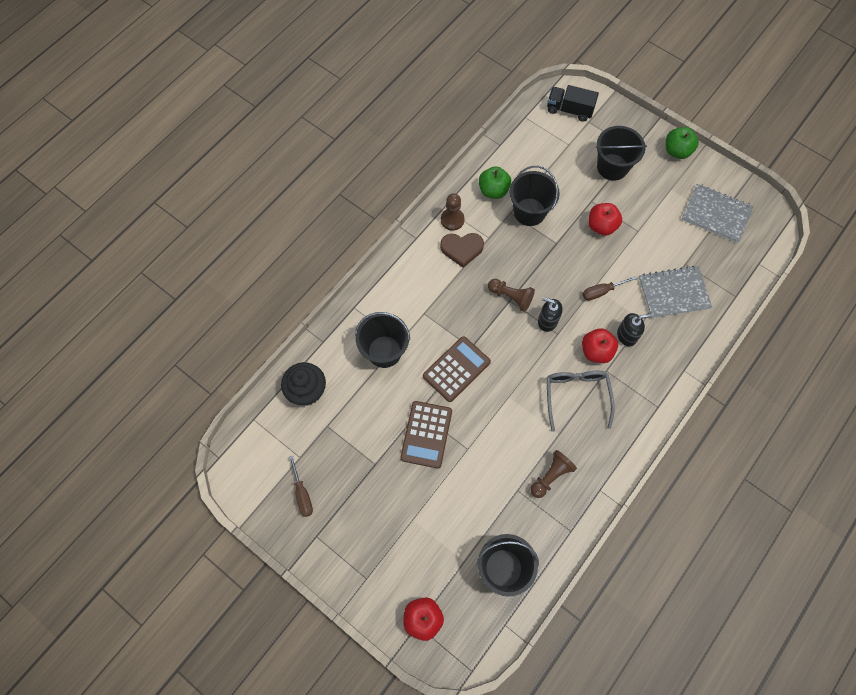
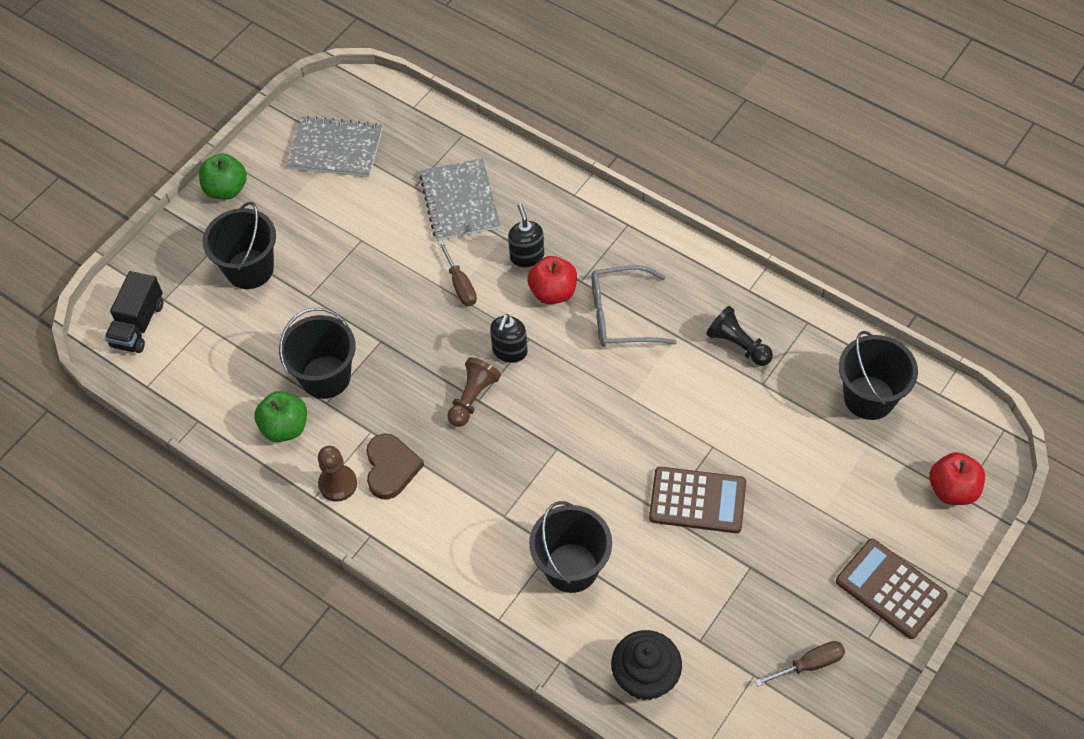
camera: 90 degrees left, 10 degrees down
brown calculator [423,336,491,402] -> brown calculator moved to [836,538,948,639]
brown pawn [530,450,577,498] -> black pawn [706,306,773,366]
red apple [588,203,622,236] -> none
grey notebook [682,184,753,243] -> grey notebook turned 75 degrees clockwise [286,116,382,177]

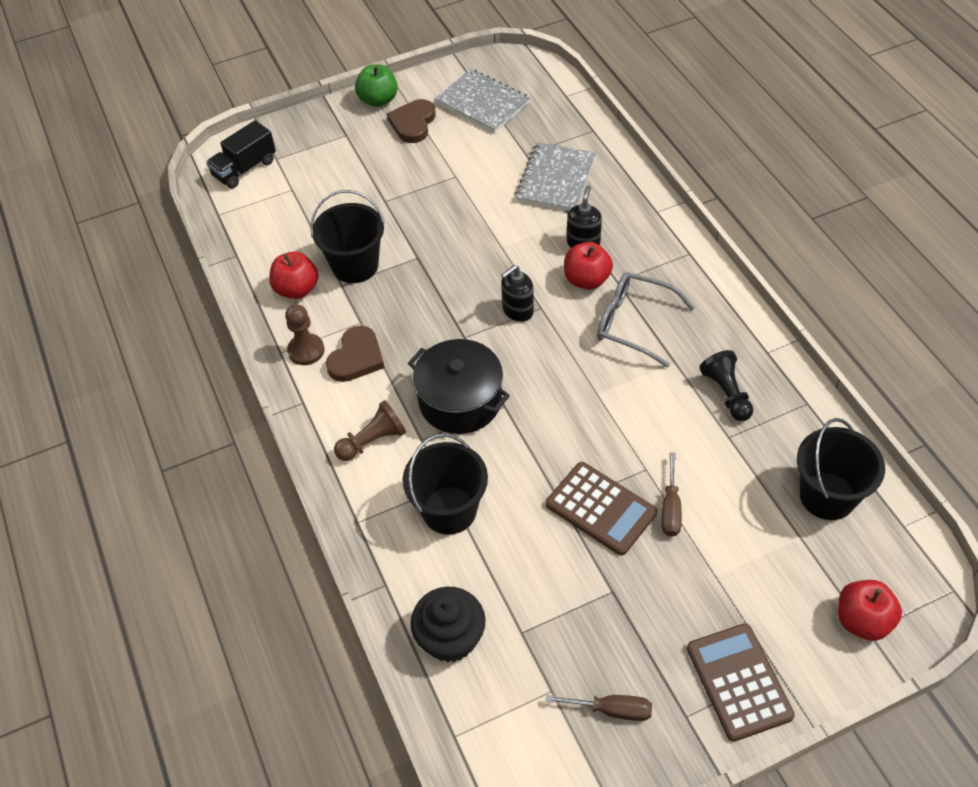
camera: 30 degrees right, 5 degrees down
black bucket [203,202,276,289] -> none
green apple [254,391,307,442] -> red apple [269,251,318,299]
brown screwdriver [438,240,477,306] -> brown screwdriver moved to [662,452,682,537]
brown pawn [447,357,501,427] -> brown pawn moved to [334,400,406,461]
none -> brown heart [387,99,436,143]
none -> black pot [408,339,510,434]

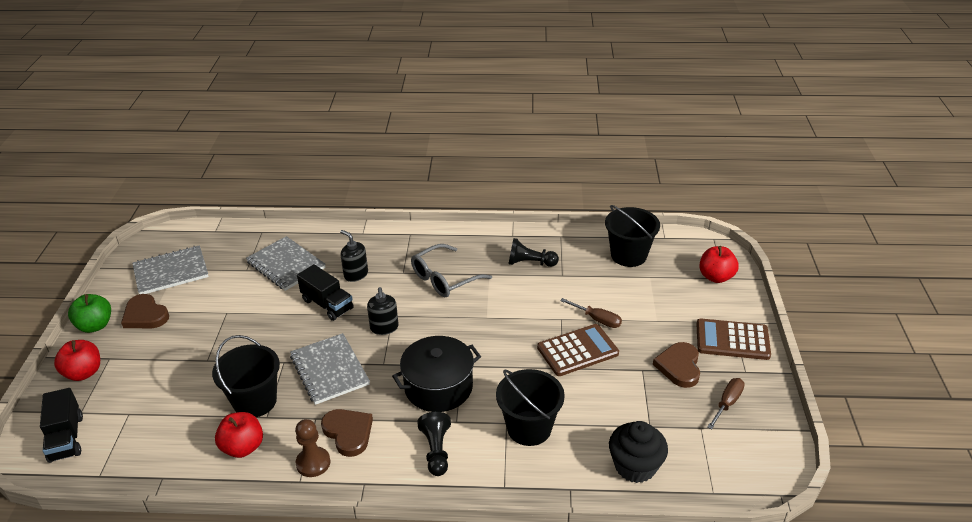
camera: 65 degrees left, 15 degrees down
brown pawn [334,400,406,461] -> black pawn [417,412,451,476]
red apple [564,242,613,290] -> red apple moved to [54,340,100,381]
none -> grey notebook [290,333,370,405]
none -> black truck [297,264,354,321]
none -> brown heart [653,342,700,388]

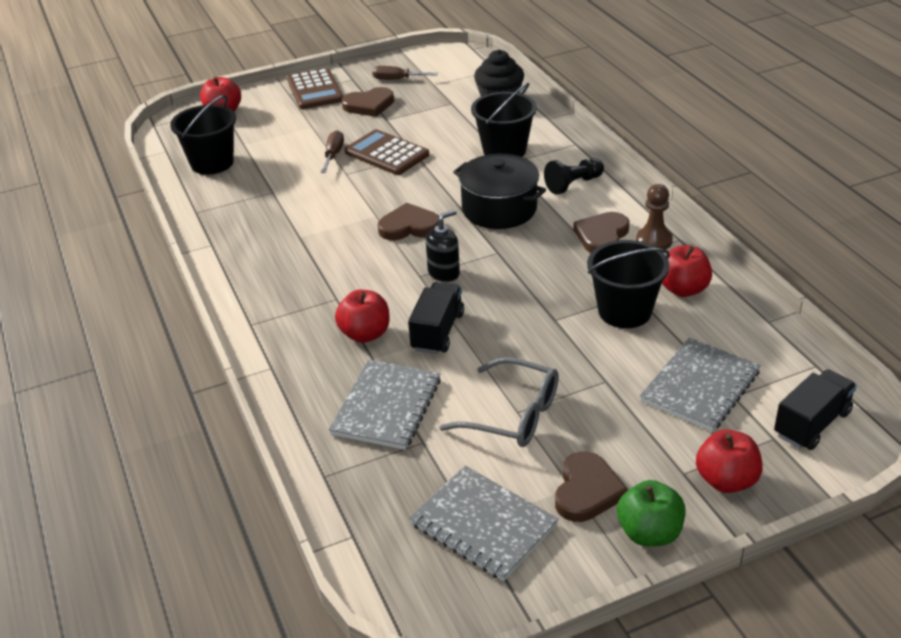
camera: 115 degrees left, 0 degrees up
grey notebook [290,333,370,405] -> grey notebook moved to [640,337,761,432]
black soap dispenser [340,230,368,282] -> red apple [335,290,390,343]
grey glasses [411,244,492,297] -> grey glasses moved to [439,357,559,447]
black pawn [509,238,559,267] -> none
none -> brown heart [378,203,439,240]

